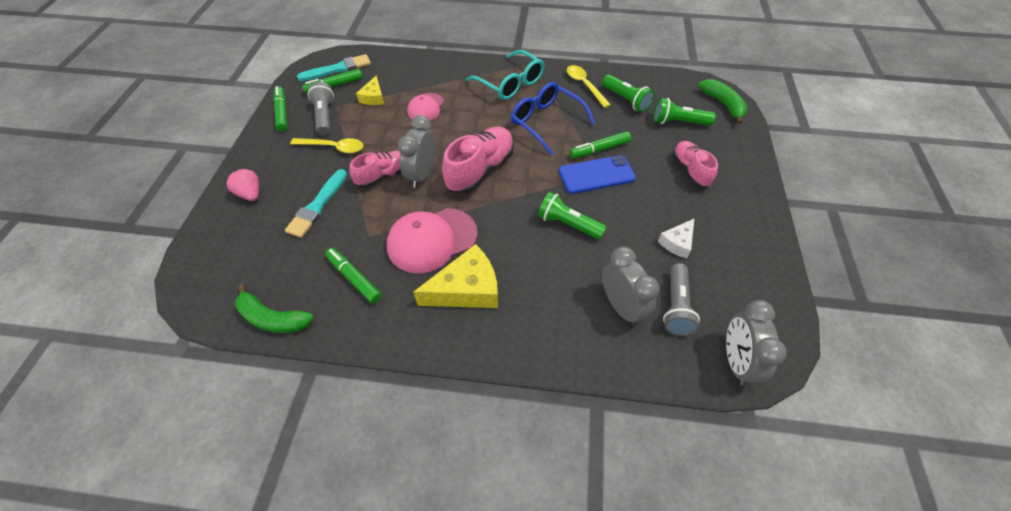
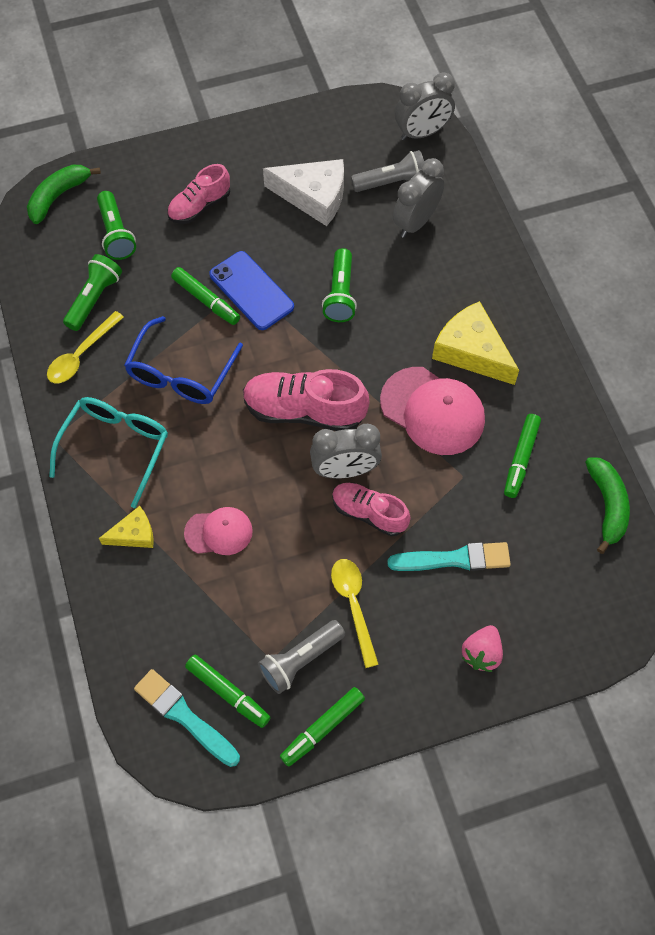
camera: 115 degrees left, 10 degrees up
yellow cheese [356,75,384,105] -> yellow cheese moved to [99,506,154,548]
white cheese [658,218,695,258] -> white cheese [263,159,344,226], size x1.80

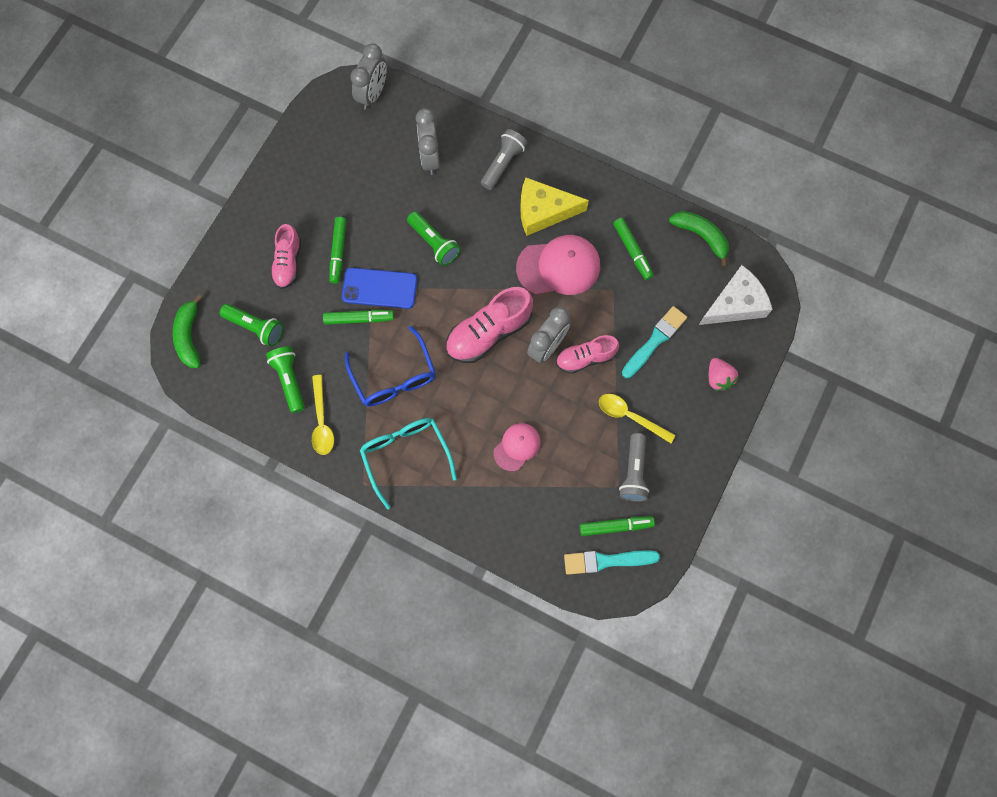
camera: 45 degrees left, 10 degrees up
yellow cheese [99,506,154,548] -> none
white cheese [263,159,344,226] -> white cheese moved to [699,265,773,325]
green marker [280,687,365,767] -> green marker moved to [329,217,346,284]
grey flashlight [351,150,424,192] -> grey flashlight moved to [481,129,527,190]

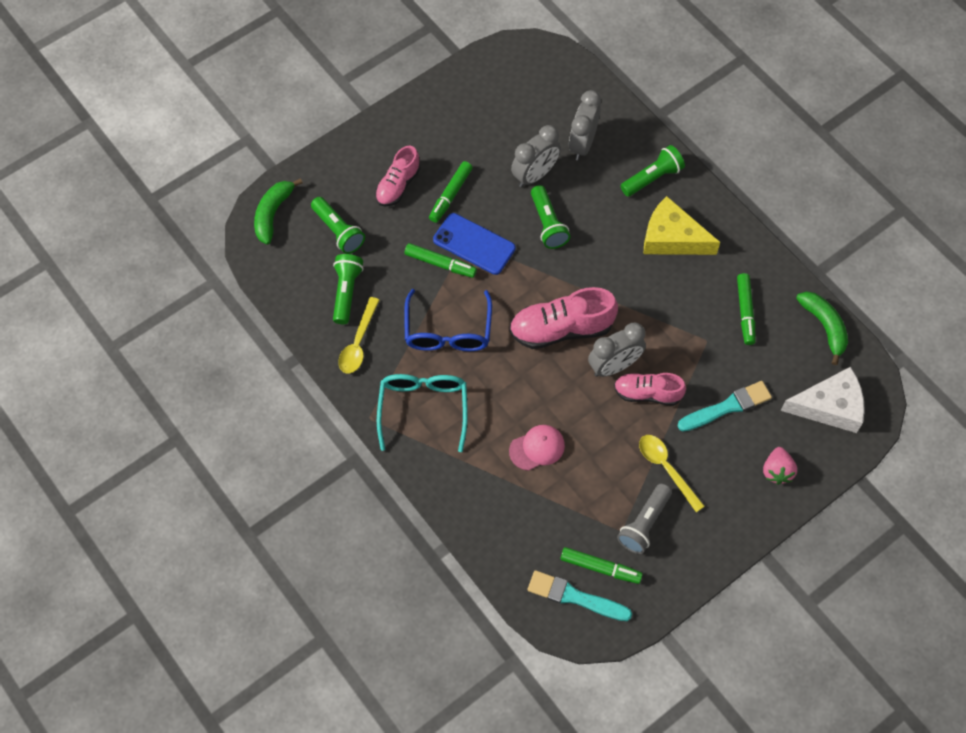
camera: 25 degrees right, 10 degrees down
grey clock [350,43,387,110] -> grey clock moved to [511,125,561,187]
grey flashlight [481,129,527,190] -> green flashlight [620,145,685,197]
pink cap [516,235,600,295] -> none

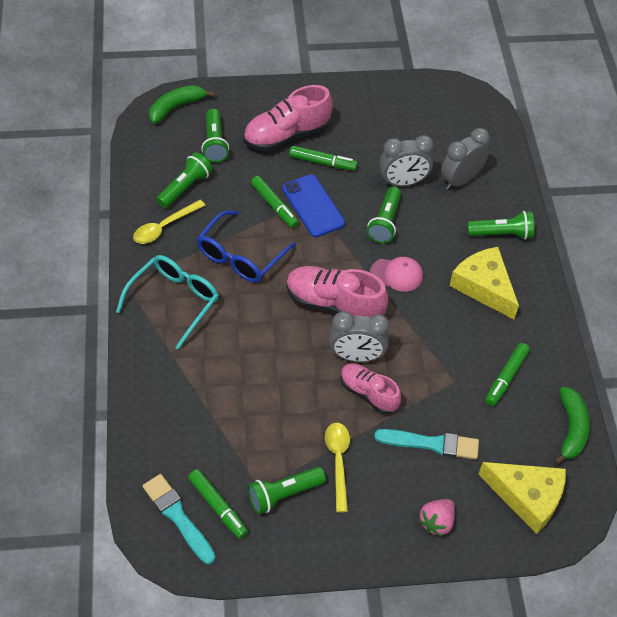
camera: 30 degrees right, 10 degrees down
pink shoe [375,146,420,206] -> pink shoe [244,85,333,151], size x1.57
green marker [429,161,473,223] -> green marker turned 135 degrees counterclockwise [289,146,358,171]
pink cap [509,425,565,471] -> pink cap moved to [370,257,423,292]
grey flashlight [617,484,672,554] -> green flashlight [248,467,326,514]
white cheese [781,367,865,433] -> yellow cheese [478,462,566,534]

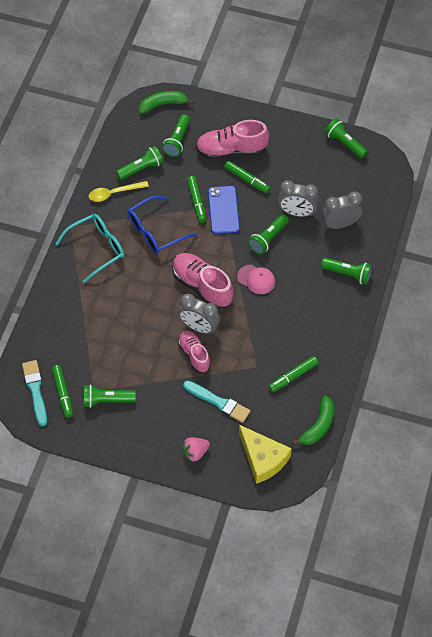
camera: 25 degrees right, 5 degrees up
yellow spoon [325,423,350,512] -> none
yellow cheese [450,247,519,320] -> none
none -> green flashlight [325,118,368,159]

